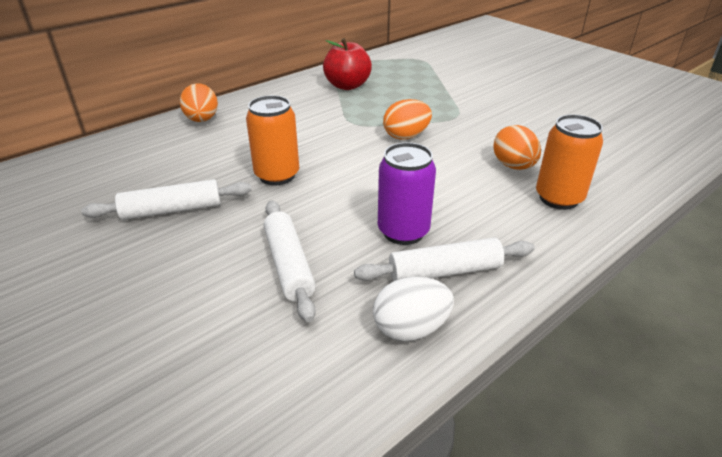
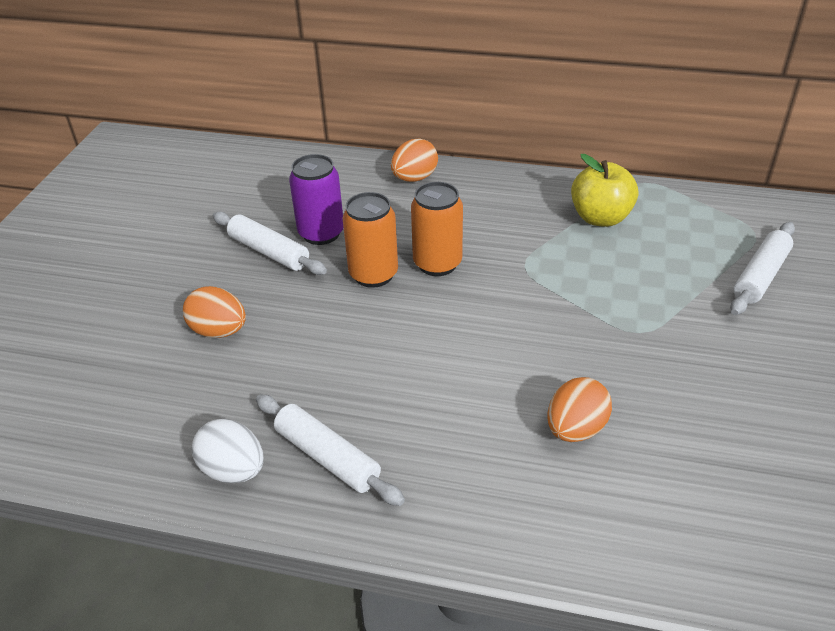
camera: 55 degrees right, 5 degrees up
white rolling pin [264,201,316,322] -> white rolling pin moved to [730,222,795,315]
red apple [323,38,372,90] -> yellow apple [571,154,638,227]
purple can [378,142,436,245] -> purple can moved to [289,154,343,245]
orange egg [383,99,432,140] -> orange egg moved to [183,286,246,338]
orange can [536,114,603,210] -> orange can moved to [411,182,463,276]

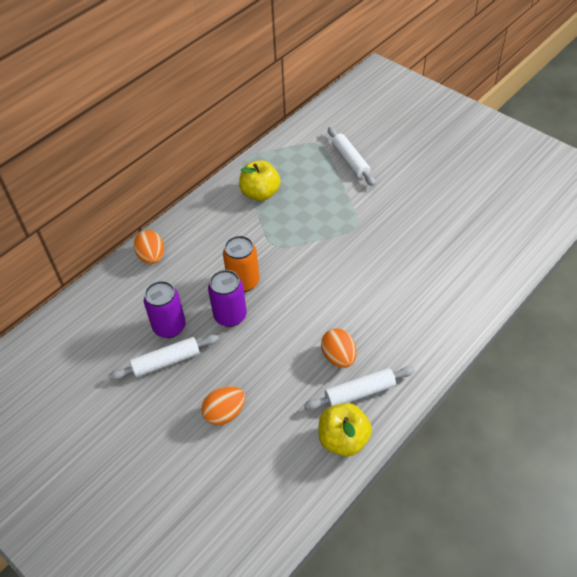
camera: 60 degrees left, 10 degrees up
white egg [191,419,264,483] -> yellow apple [318,403,372,457]
orange can [343,192,398,288] -> purple can [208,270,247,327]
orange egg [548,377,612,442] -> orange egg moved to [321,328,356,368]

